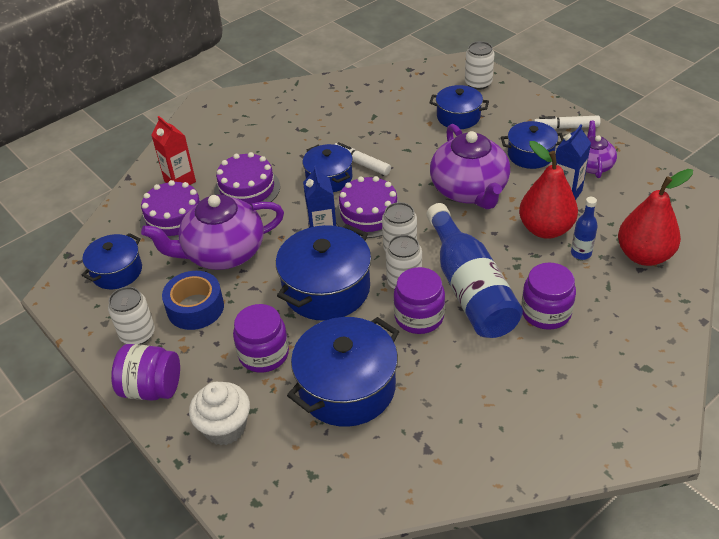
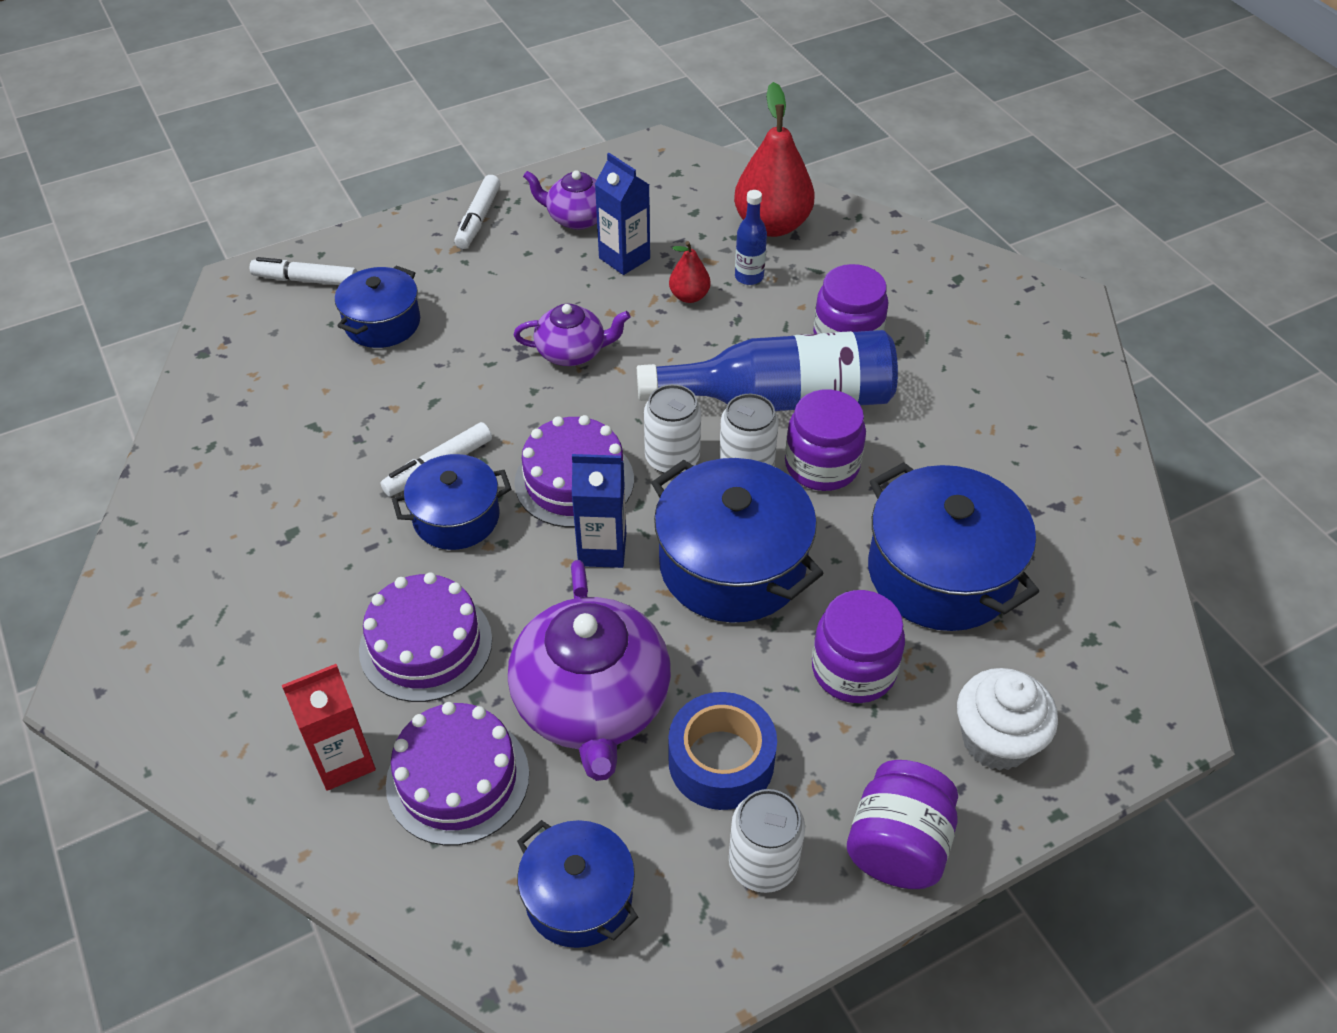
camera: 80 degrees left, 5 degrees up
purple teapot [430,124,510,209] -> purple teapot [514,304,630,366], size x0.55
white can [465,41,494,90] -> white marker [250,257,357,285]
blue pot [501,121,564,169] -> none
red pear [519,141,578,239] -> red pear [669,241,711,303], size x0.50

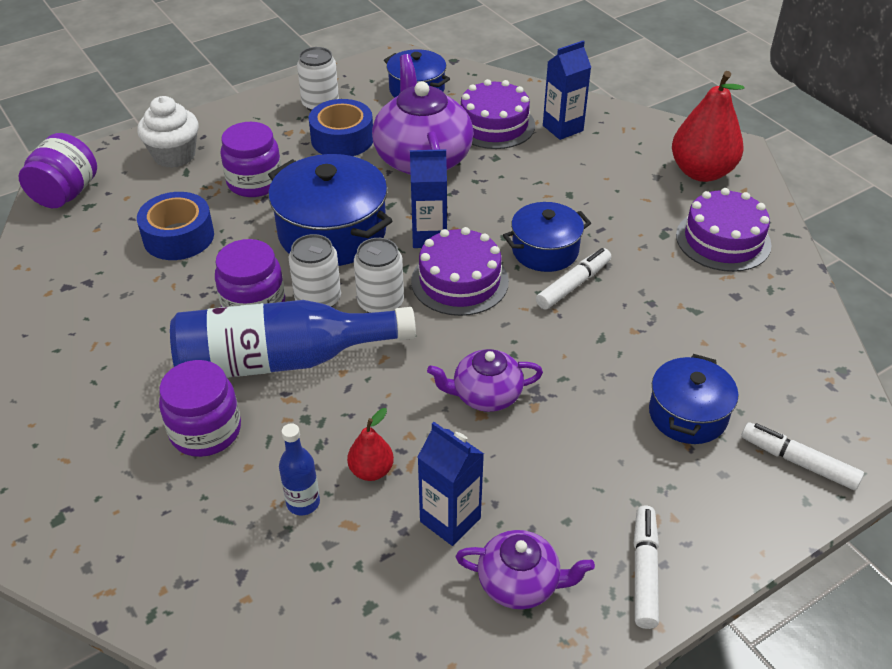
camera: 175 degrees right, 5 degrees down
white marker [250,257,357,285] -> white marker turned 150 degrees counterclockwise [741,422,864,490]
red carton [282,664,376,791] -> blue carton [543,40,591,140]
purple cake [359,572,492,702] -> purple cake moved to [676,188,771,272]
red pear [734,82,814,237] -> red pear moved to [672,71,745,182]
purple jar [847,760,958,889] -> purple jar moved to [19,133,97,208]
blue pot [868,462,1039,631] -> blue tape [137,192,214,260]

